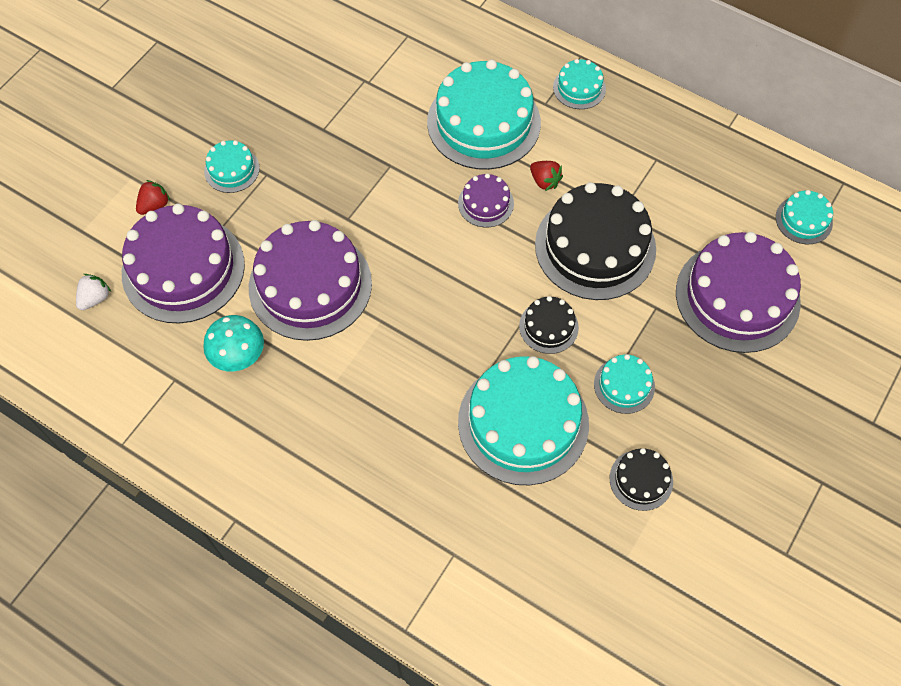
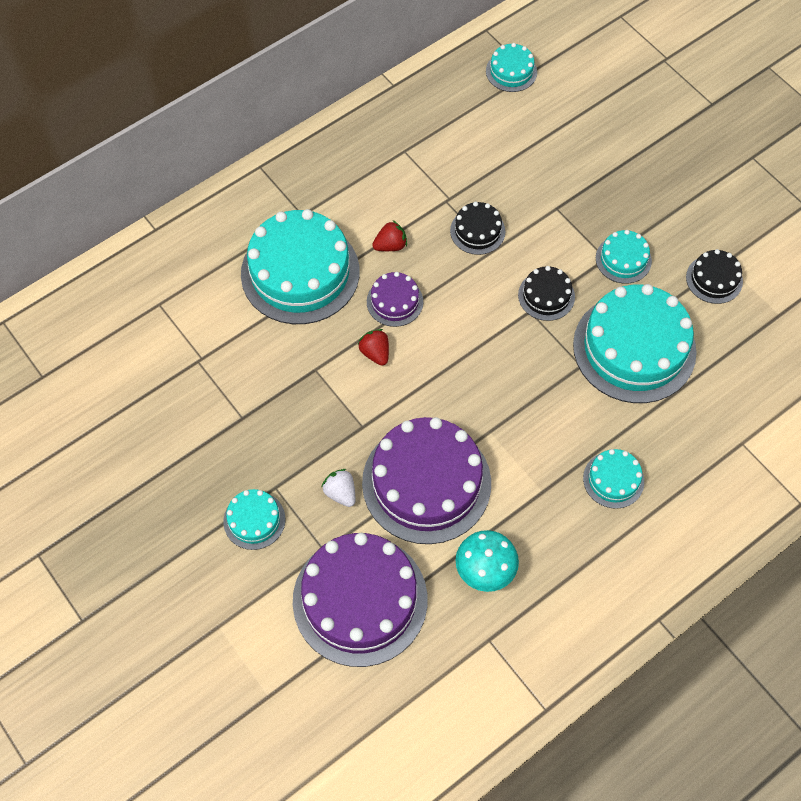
camera: 70 degrees left, 0 degrees up
white strawberry [76,274,111,310] -> white strawberry moved to [321,469,355,507]
red strawberry [136,180,170,215] -> red strawberry moved to [358,329,389,366]
black cake [535,182,656,300] -> black cake [450,202,505,255], size x0.47
turquoise cake [553,59,606,109] -> turquoise cake moved to [583,449,644,509]
purple cake [676,232,801,353] -> none

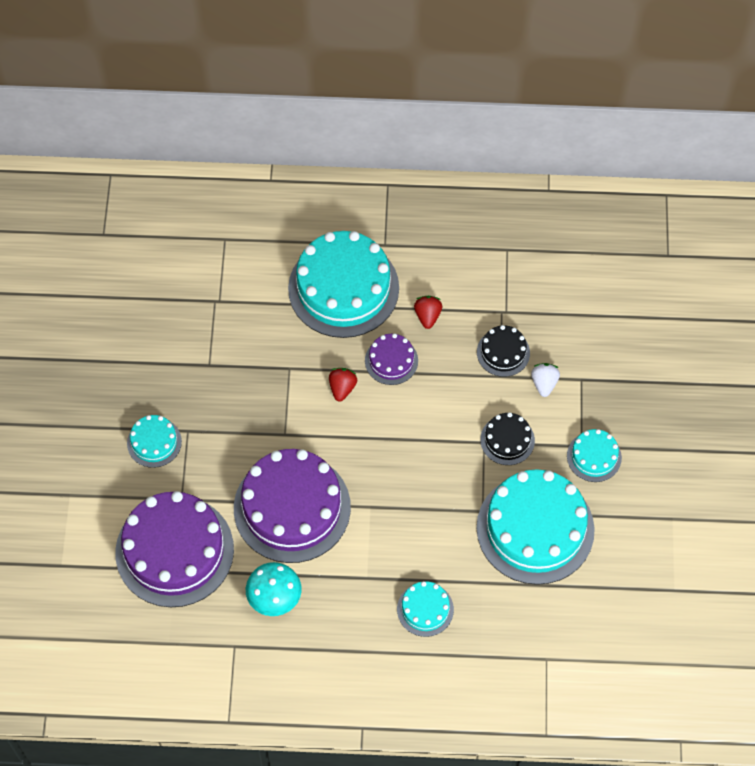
camera: 40 degrees right, 0 degrees up
white strawberry [321,469,355,507] -> white strawberry moved to [531,363,560,397]
red strawberry [372,220,407,251] -> red strawberry turned 105 degrees counterclockwise [414,296,442,329]
turquoise cake [486,43,537,92] -> none
black cake [686,249,743,304] -> none

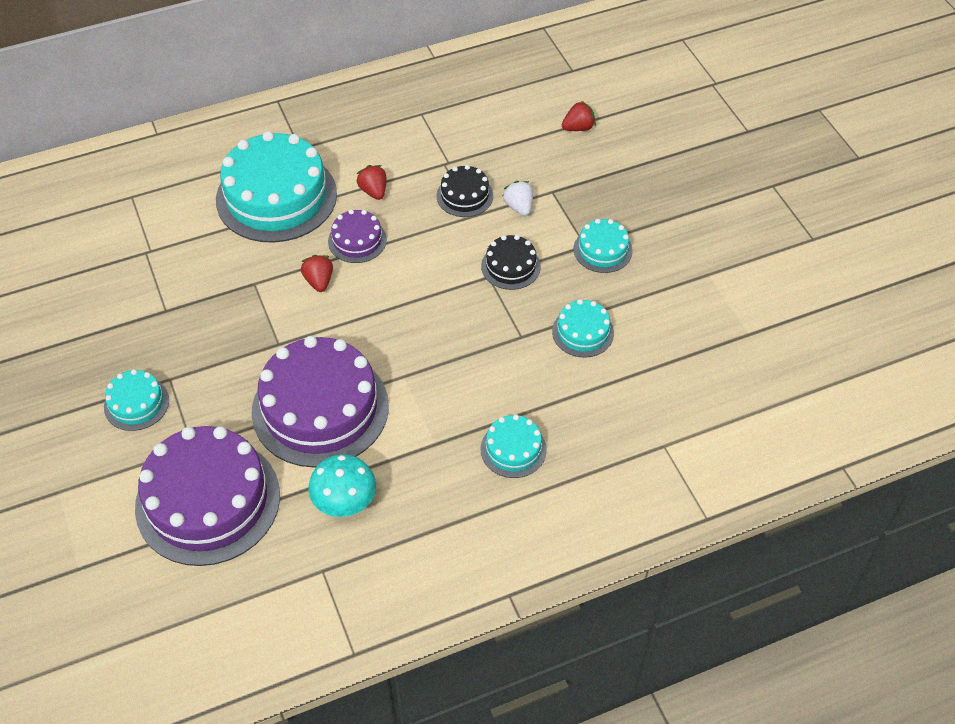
camera: 25 degrees left, 10 degrees down
turquoise cake [477,469,595,585] -> turquoise cake [552,299,614,358], size x0.47
none -> red strawberry [562,101,596,131]

